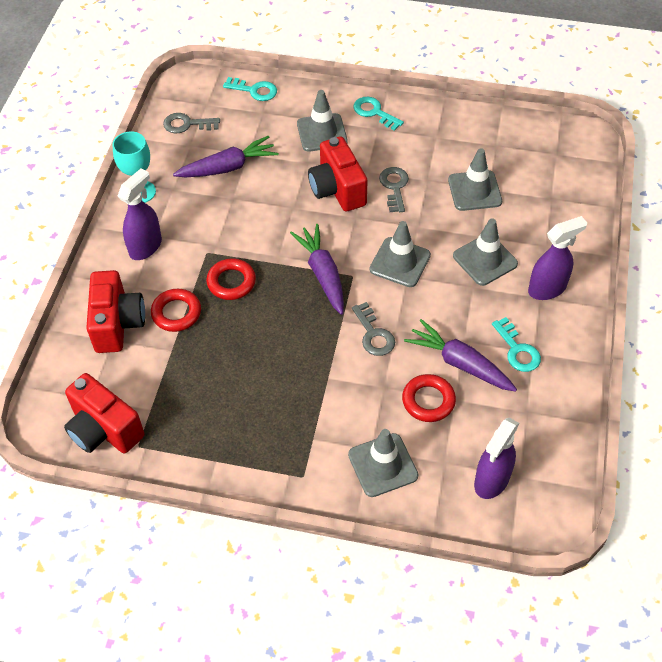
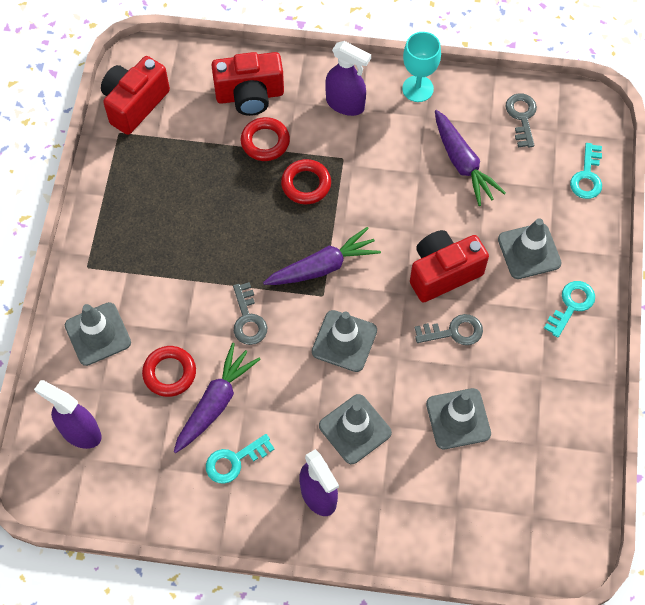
camera: 85 degrees right, 10 degrees up
grey key [352,302,395,356] -> grey key turned 75 degrees counterclockwise [233,282,267,345]

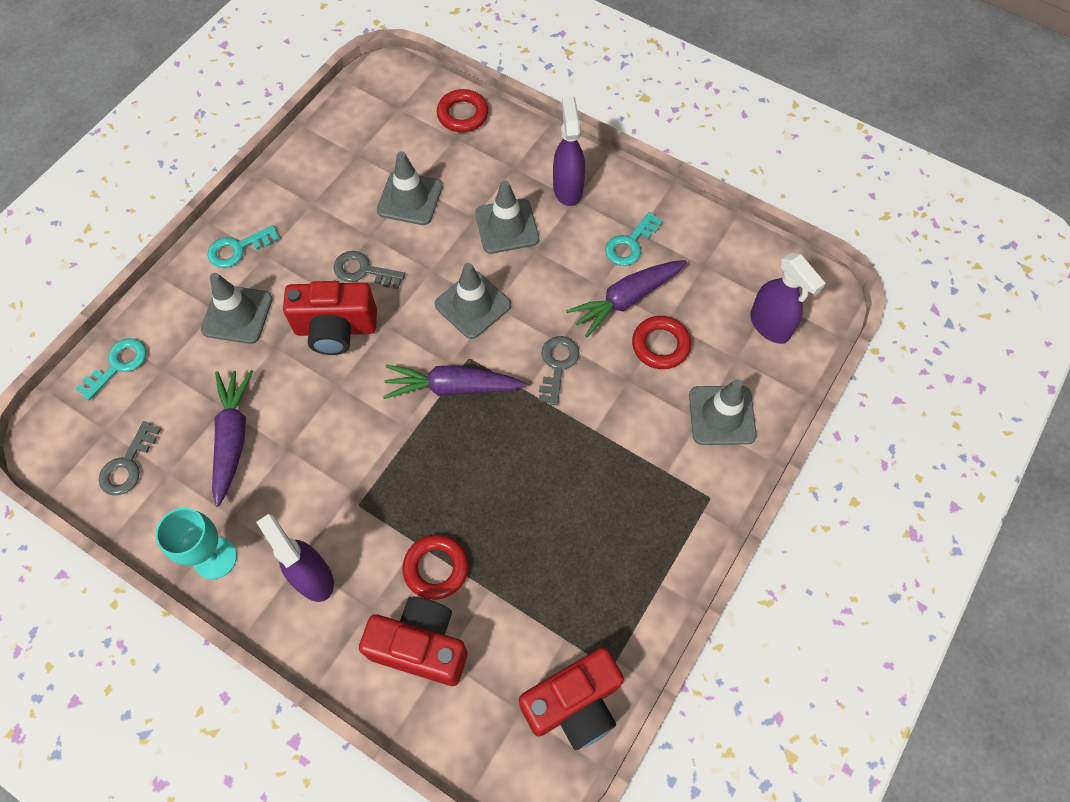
camera: 155 degrees left, 0 degrees up
turquoise key [206,434,275,484] -> turquoise key turned 135 degrees clockwise [605,212,663,266]
red ring [281,159,331,204] -> red ring moved to [437,89,488,132]

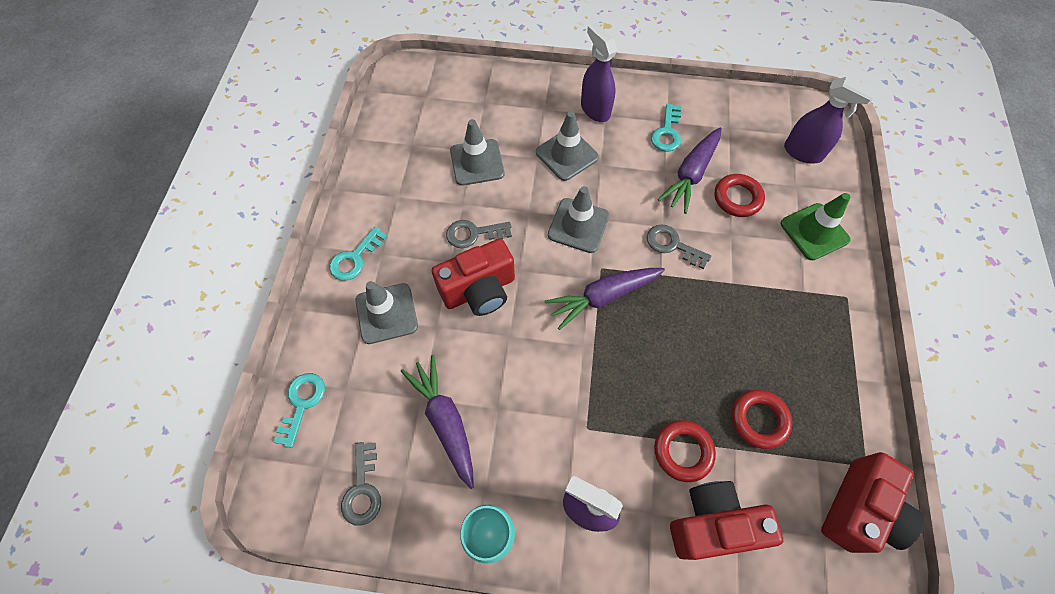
camera: 25 degrees left, 0 degrees up
red ring [437,89,488,132] -> red ring moved to [732,390,792,449]
grey key [539,336,579,406] -> grey key turned 45 degrees counterclockwise [647,224,711,269]
grey traffic cone [689,379,757,445] -> green traffic cone [781,193,850,260]

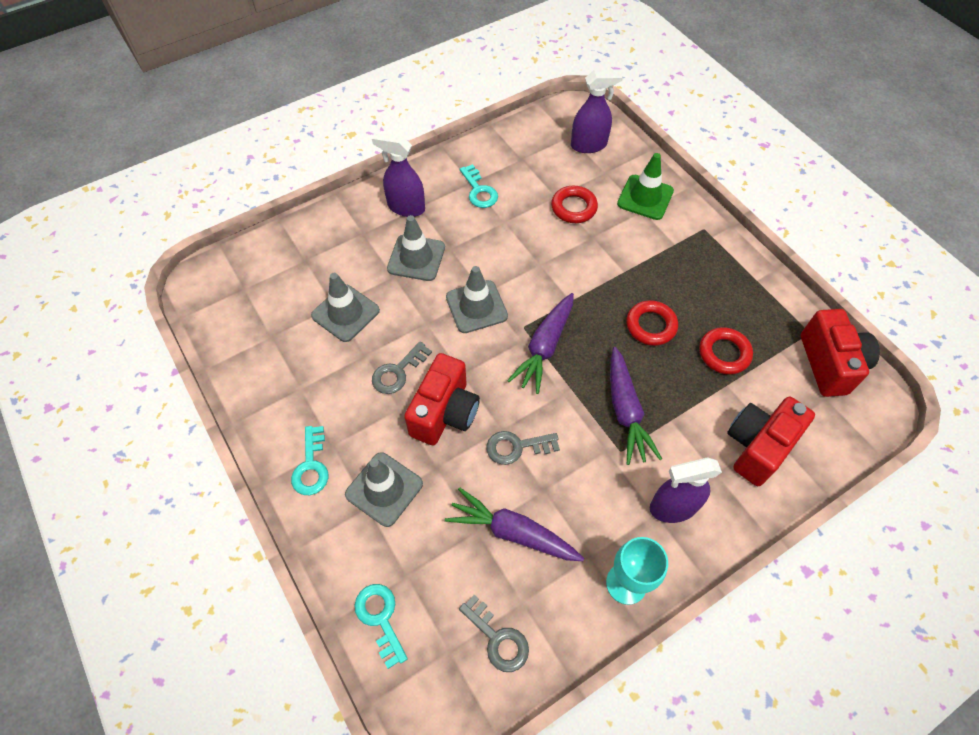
camera: 40 degrees left, 5 degrees down
grey key [647,224,711,269] -> grey key moved to [486,431,560,465]
red ring [654,420,716,482] -> red ring moved to [626,300,678,346]
purple carrot [658,127,722,214] -> purple carrot moved to [610,347,662,465]

